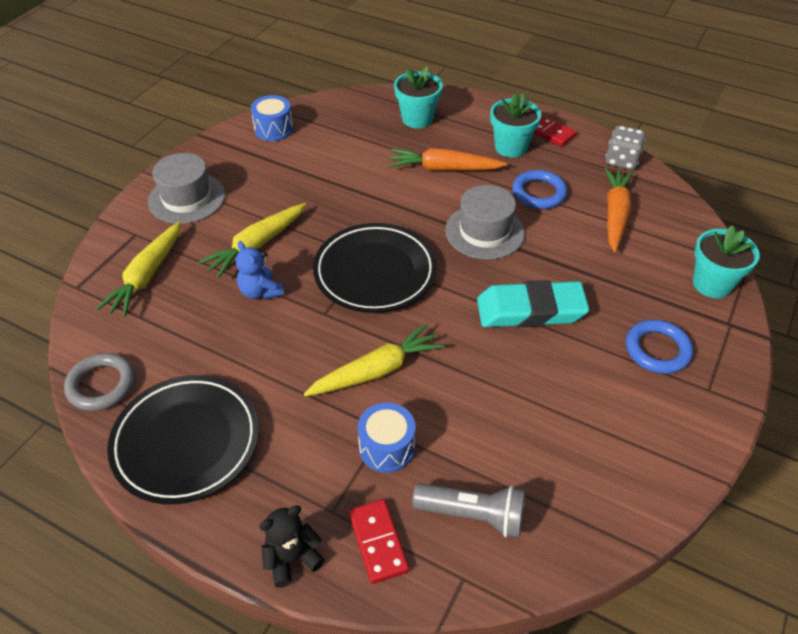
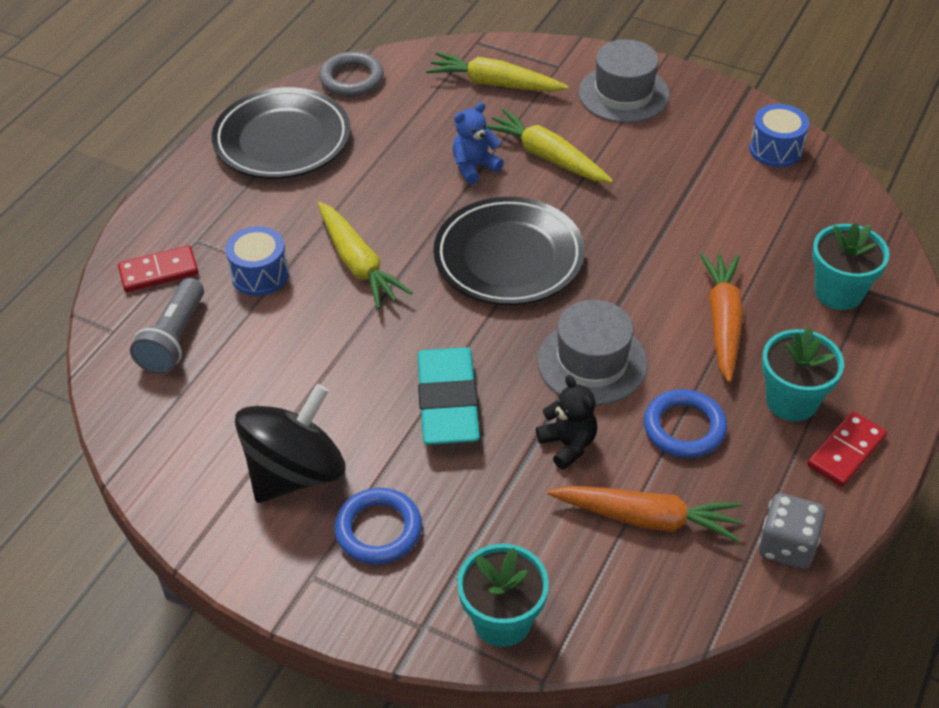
camera: 90 degrees right, 0 degrees up
black teddy bear [259,505,325,588] -> black teddy bear moved to [536,375,597,470]
none -> black spinning top [235,384,346,503]

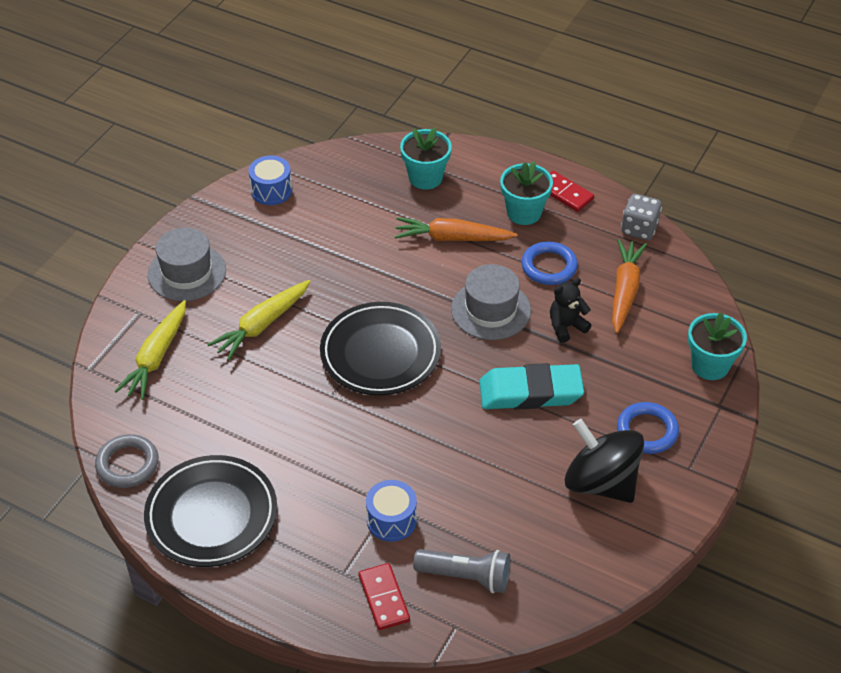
camera: 90 degrees left, 0 degrees up
yellow carrot [318,202,413,309] -> none
blue teddy bear [453,102,504,184] -> none

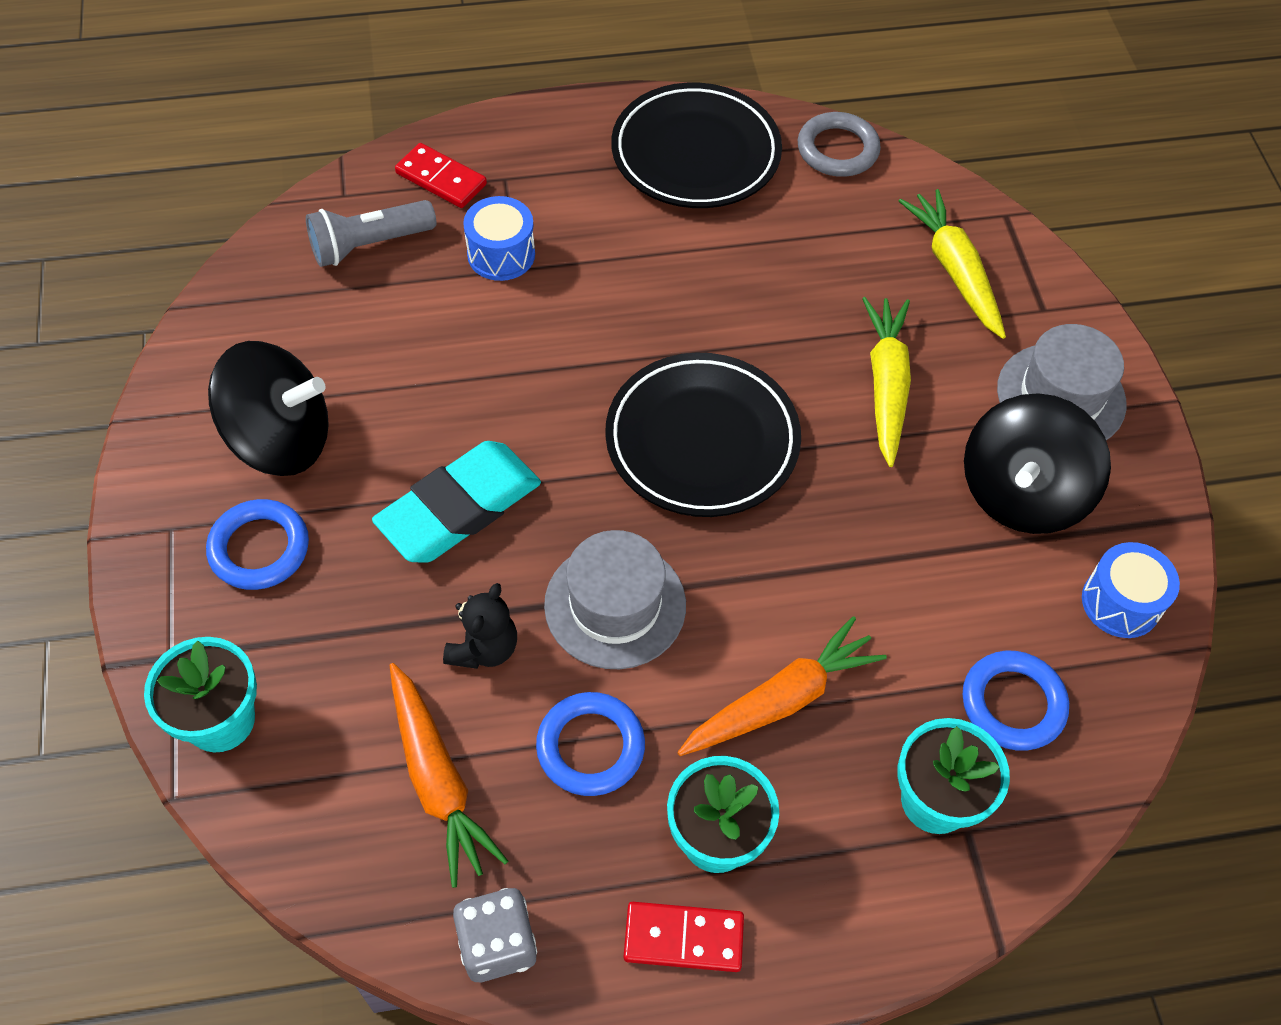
camera: 140 degrees right, 10 degrees up
none -> blue ring [963,651,1069,751]
none -> black spinning top [964,393,1111,534]

